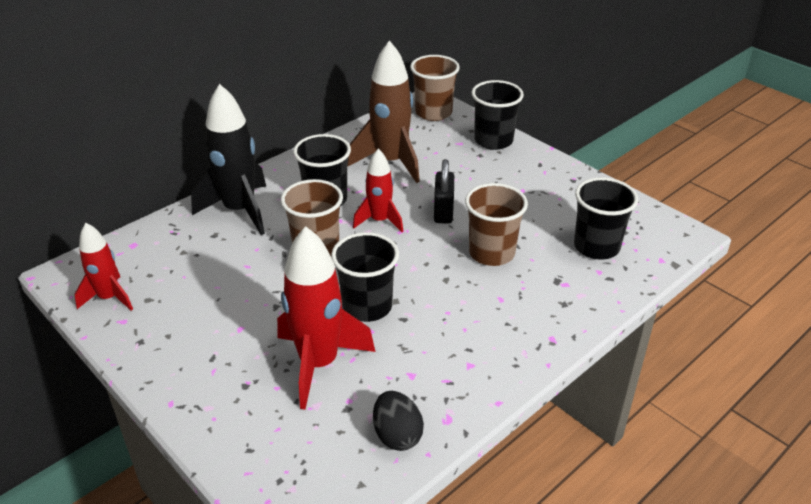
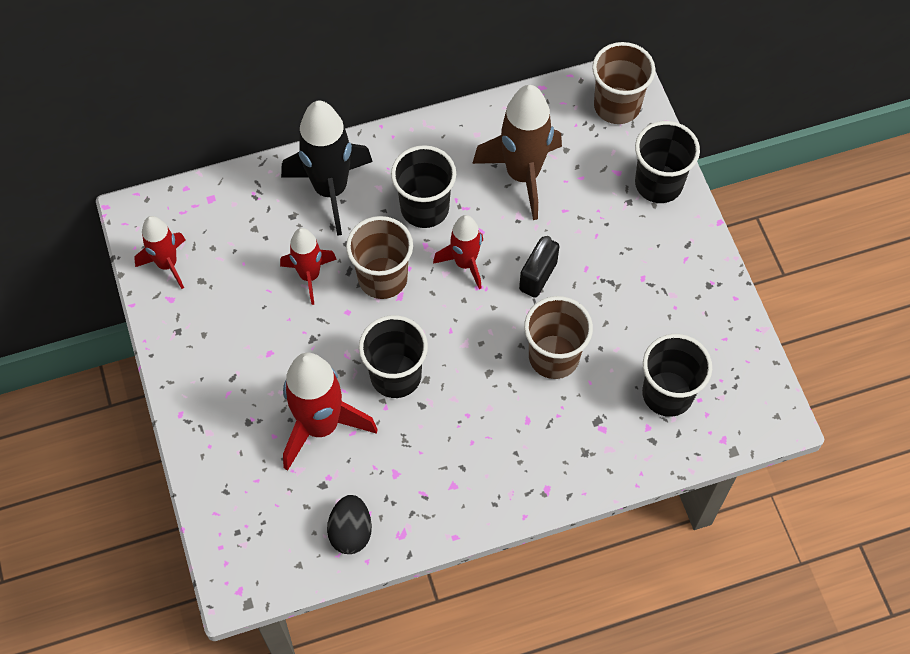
camera: 25 degrees right, 25 degrees up
none -> red rocket [280,228,337,305]

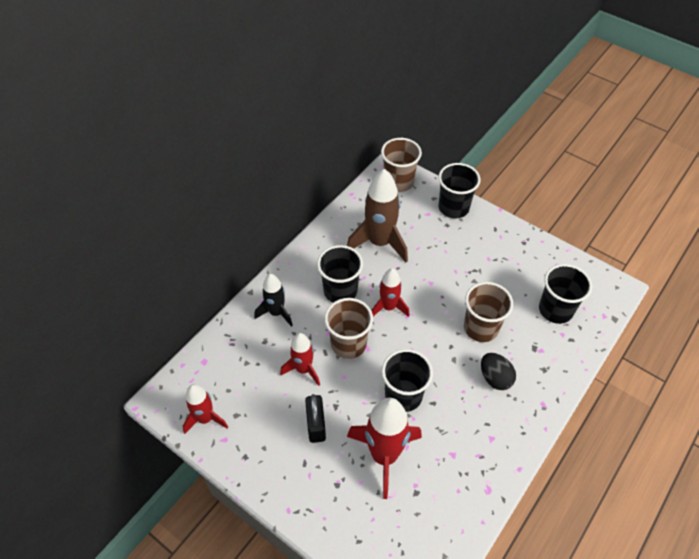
camera: 35 degrees left, 10 degrees down
black rocket [281,101,373,236] -> black rocket [254,274,293,327], size x0.60
black egg [327,495,372,554] -> black egg moved to [481,353,516,390]
black padlock [519,236,559,298] -> black padlock moved to [305,394,326,443]

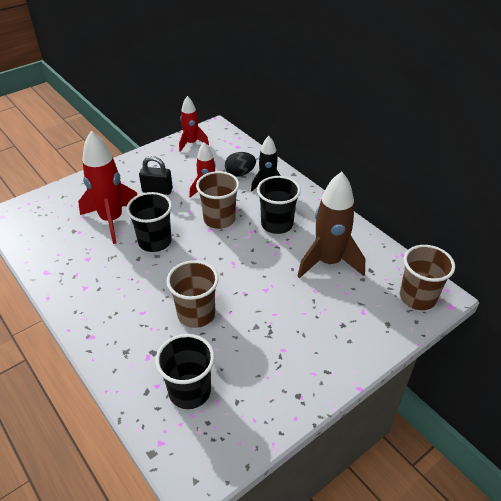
camera: 105 degrees right, 10 degrees down
red rocket [371,268,410,317] -> none
black cup [438,163,481,218] -> none
black egg [481,353,516,390] -> black egg moved to [225,152,256,177]

